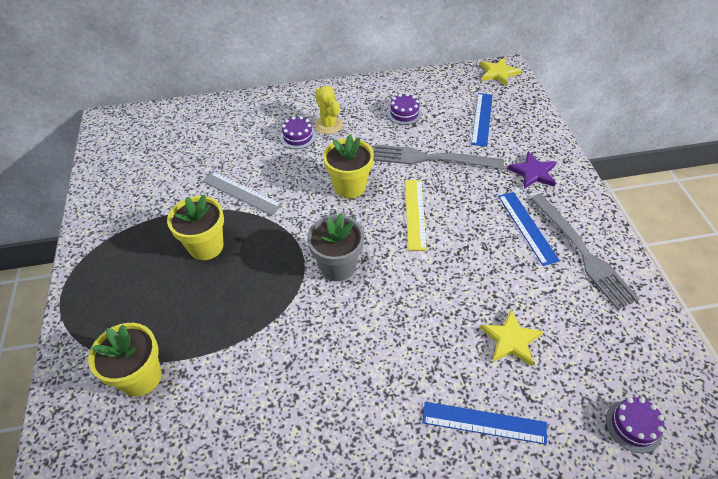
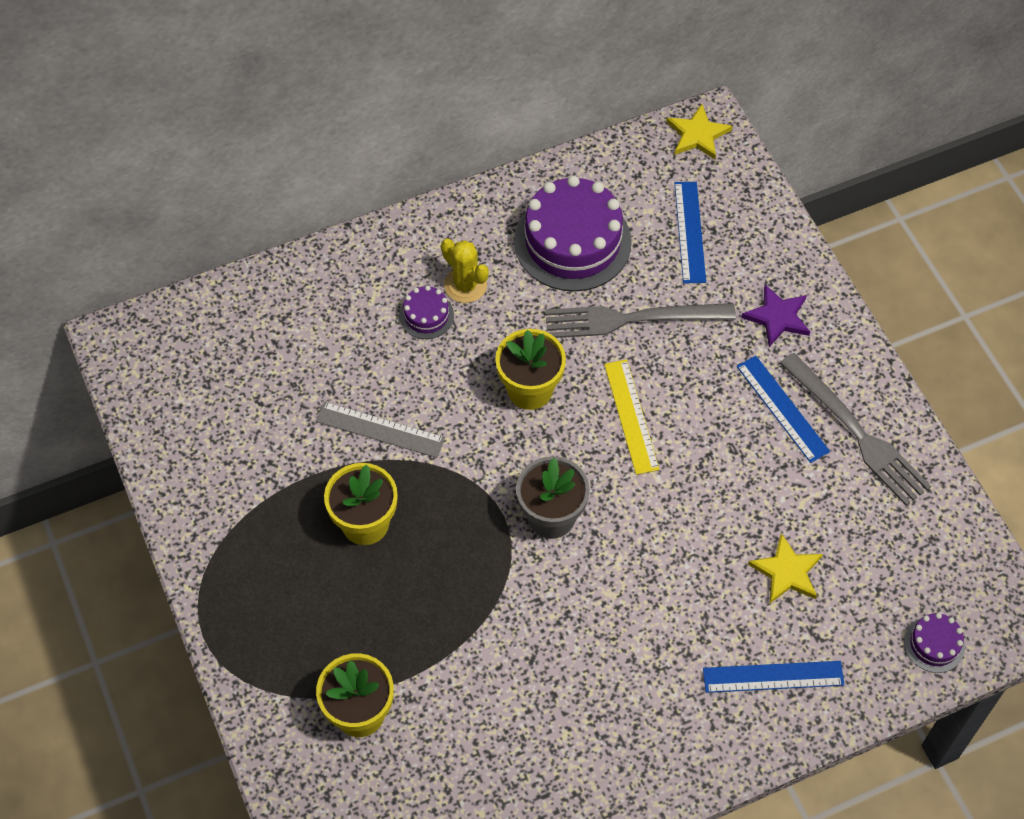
camera: 15 degrees left, 10 degrees up
purple cake [387,93,422,125] -> purple cake [514,175,632,292], size x2.19

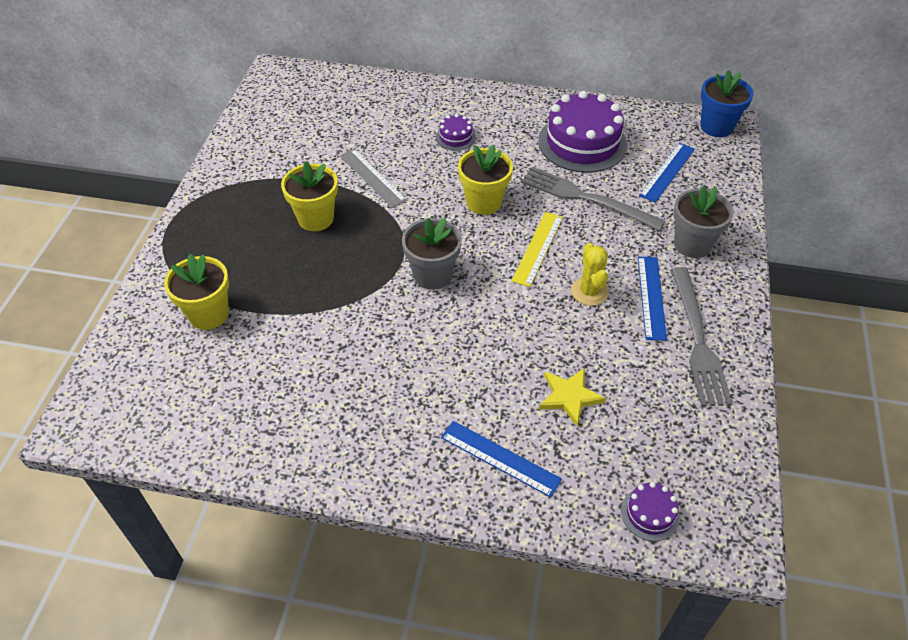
camera: 35 degrees right, 10 degrees down
yellow cactus [441,238,489,303] -> yellow cactus moved to [571,243,609,306]
yellow star [666,104,732,159] -> blue flower pot [701,70,754,137]
purple star [741,285,810,347] -> grey flower pot [673,186,734,258]

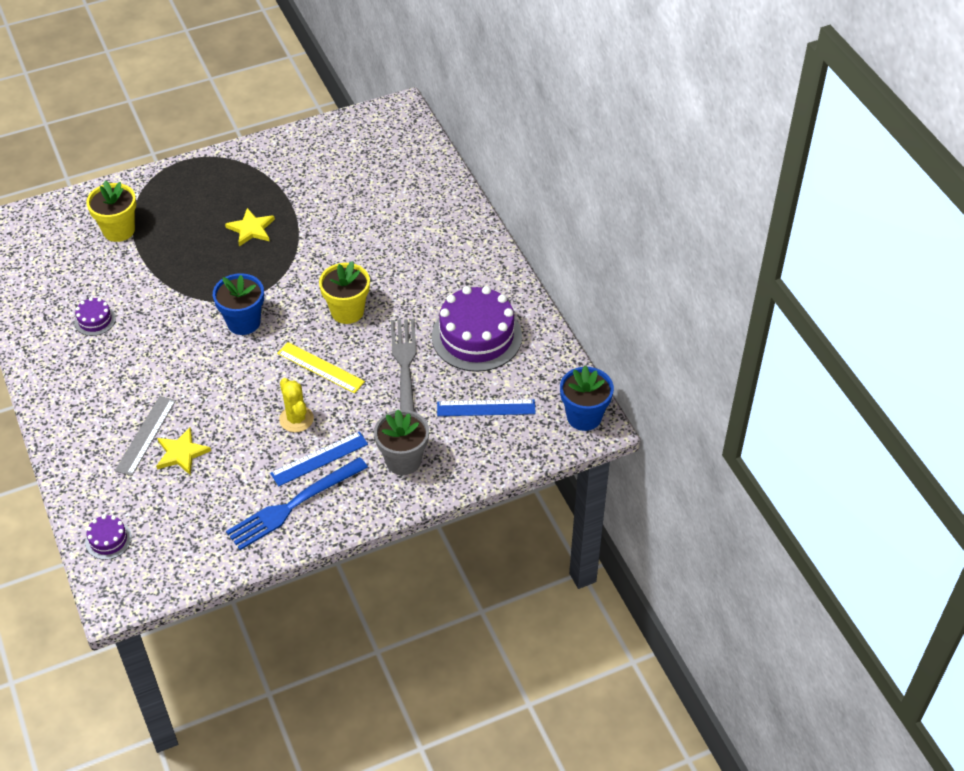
camera: 55 degrees right, 0 degrees up
yellow flower pot [281,161,338,231] -> yellow star [225,208,275,246]
grey ruler [340,149,407,208] -> grey ruler moved to [115,396,176,476]
grey flower pot [402,218,462,290] -> blue flower pot [213,273,264,335]
purple cake [436,114,476,151] -> purple cake moved to [74,297,116,336]
blue ruler [441,421,562,498] -> none
yellow ruler [512,212,563,287] -> yellow ruler turned 45 degrees clockwise [277,342,365,393]
yellow cactus [571,243,609,306] -> yellow cactus turned 75 degrees counterclockwise [279,378,314,432]
grey fork [671,267,732,406] -> blue fork [226,457,368,550]

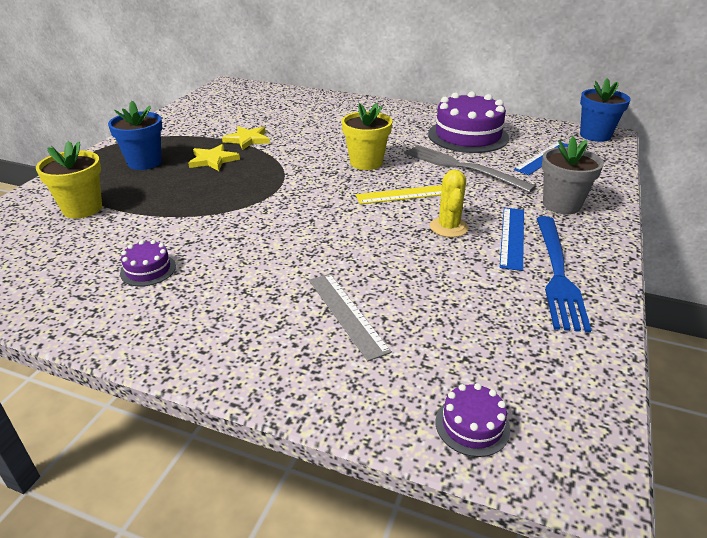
camera: 45 degrees left, 15 degrees down
yellow star [156,427,211,475] -> yellow star moved to [222,126,270,150]
blue flower pot [213,273,264,335] -> blue flower pot moved to [108,101,163,170]
yellow cactus [279,378,314,432] -> yellow cactus turned 75 degrees clockwise [430,170,468,237]

